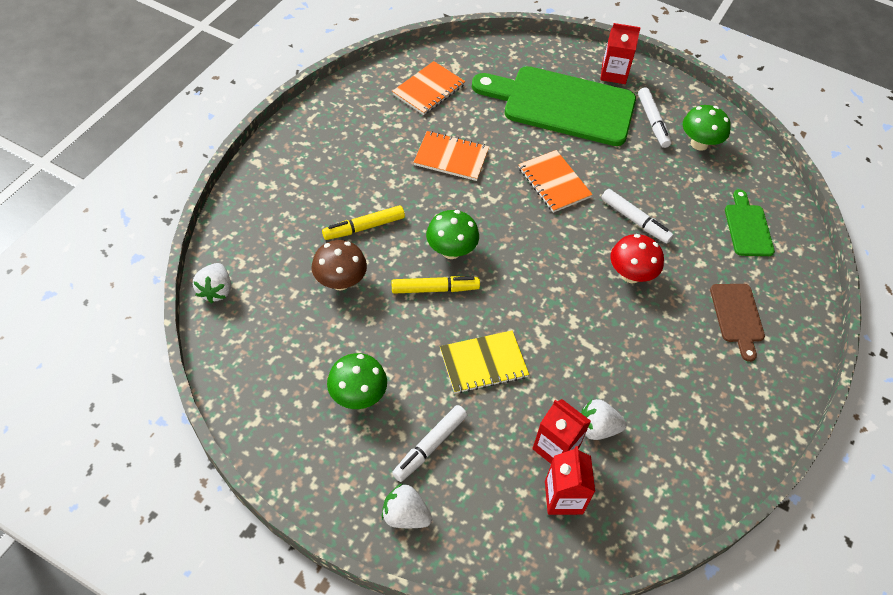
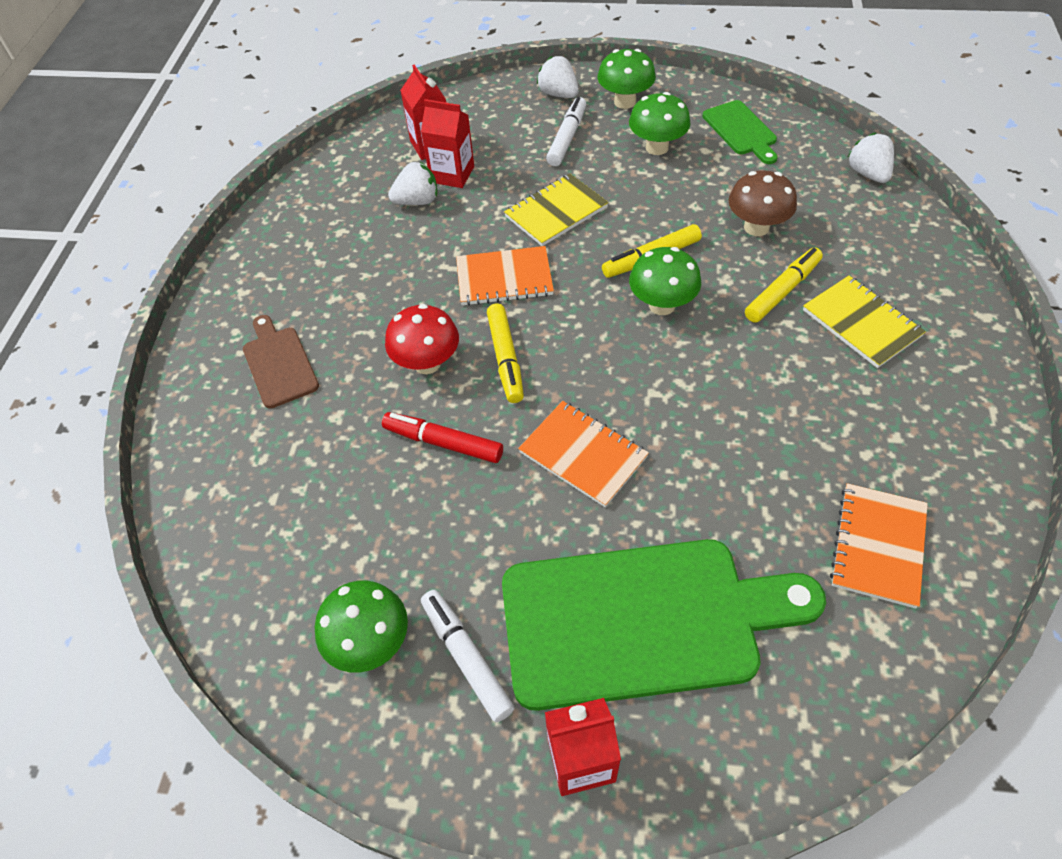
camera: 165 degrees right, 0 degrees up
white strawberry [382,484,432,528] -> white strawberry turned 135 degrees counterclockwise [537,56,579,98]
orange notebook [414,131,489,181] -> orange notebook moved to [456,246,554,306]
white marker [601,189,674,244] -> red marker [382,412,503,463]
green cutting board [725,189,775,256] -> green cutting board moved to [702,100,778,164]
none -> yellow marker [487,304,524,403]
none -> green mushroom [598,49,656,109]
none -> yellow notebook [803,276,926,368]

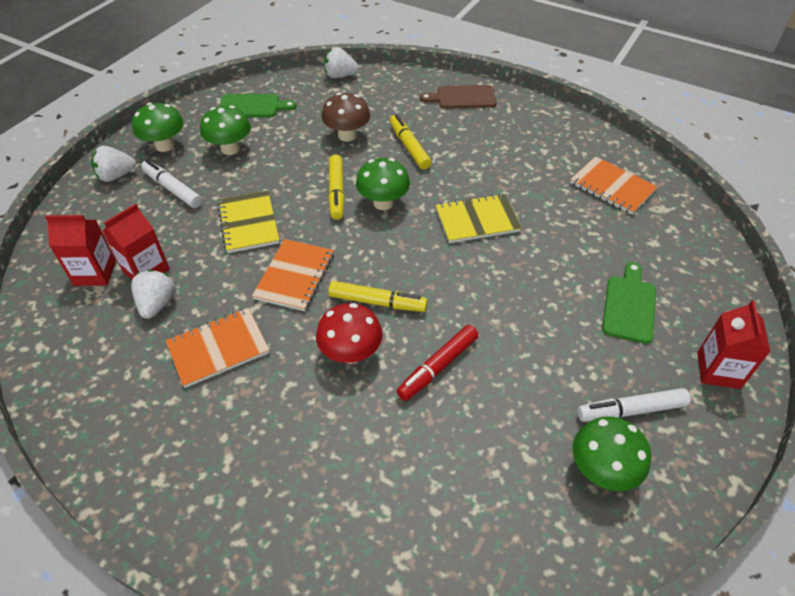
camera: 70 degrees left, 5 degrees down
brown cutting board [243,315,319,408] -> brown cutting board moved to [420,85,497,109]
green cutting board [502,539,826,711] -> green cutting board [602,262,656,344], size x0.47
orange notebook [518,401,649,507] -> orange notebook moved to [166,308,269,388]
yellow notebook [803,276,926,368] -> yellow notebook moved to [435,194,522,243]

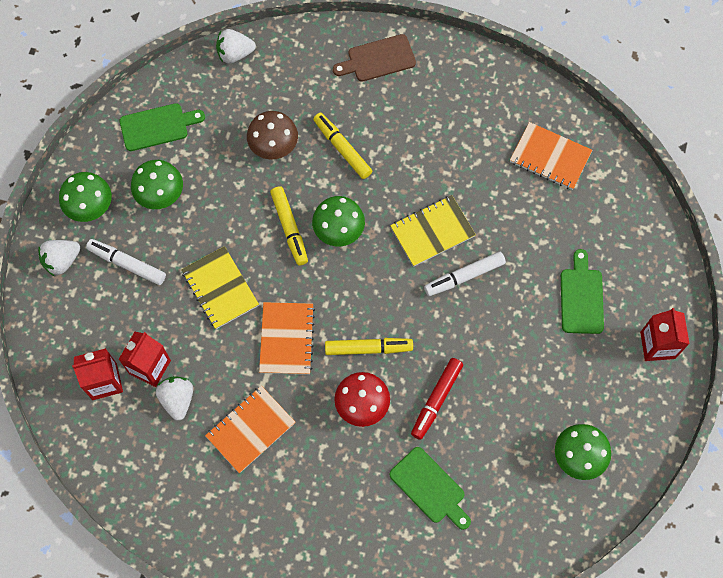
camera: 15 degrees left, 20 degrees up
white marker [577,388,691,422] -> white marker moved to [424,251,506,296]
none -> green cutting board [389,447,471,530]

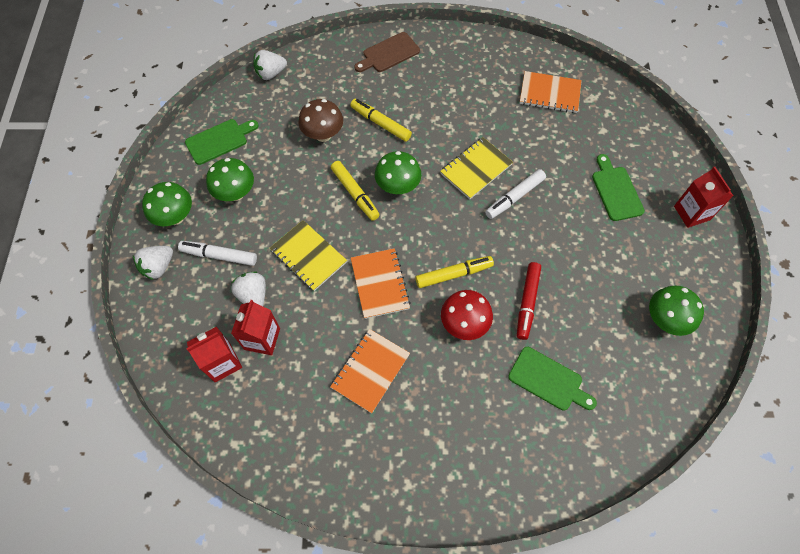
camera: 15 degrees left, 5 degrees down
white strawberry [156,376,193,421] -> white strawberry moved to [232,271,266,306]

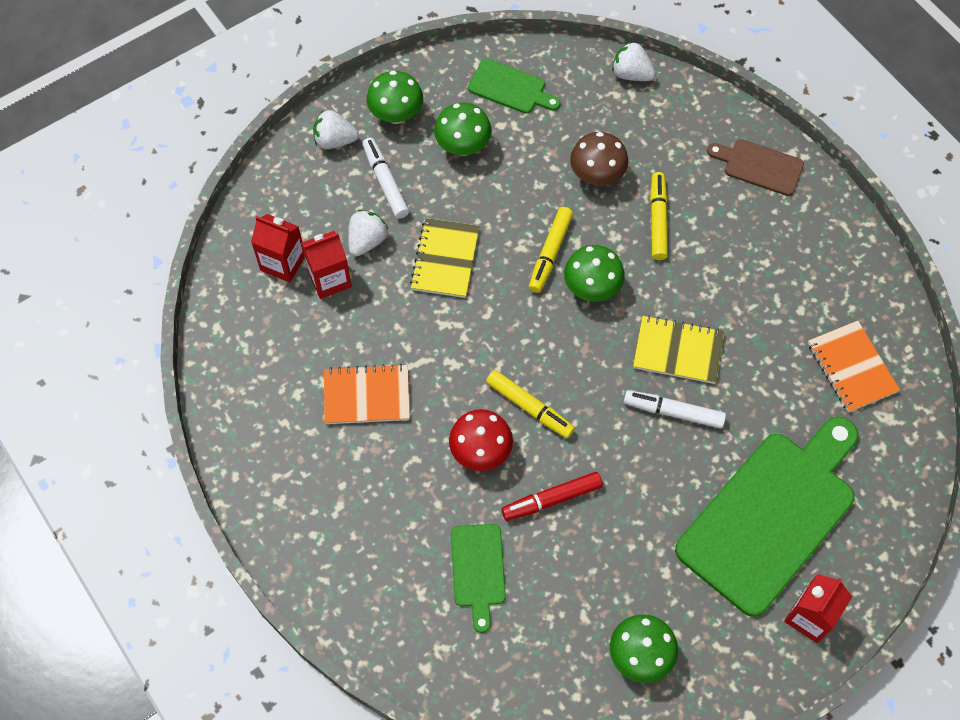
camera: 55 degrees right, 0 degrees up
orange notebook [351,248,411,319] -> none
green cutting board [592,154,645,221] -> green cutting board [675,417,858,617], size x2.14

